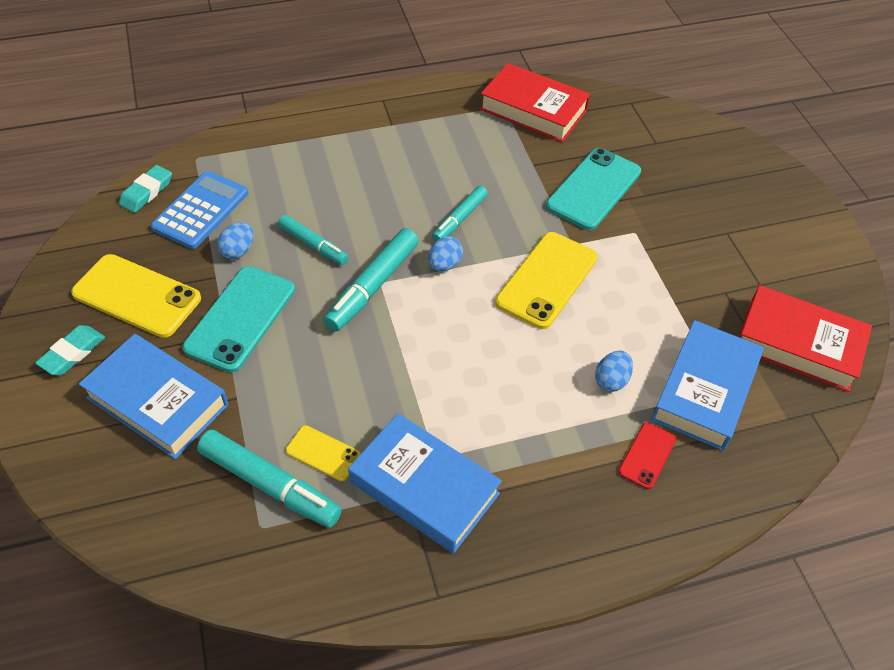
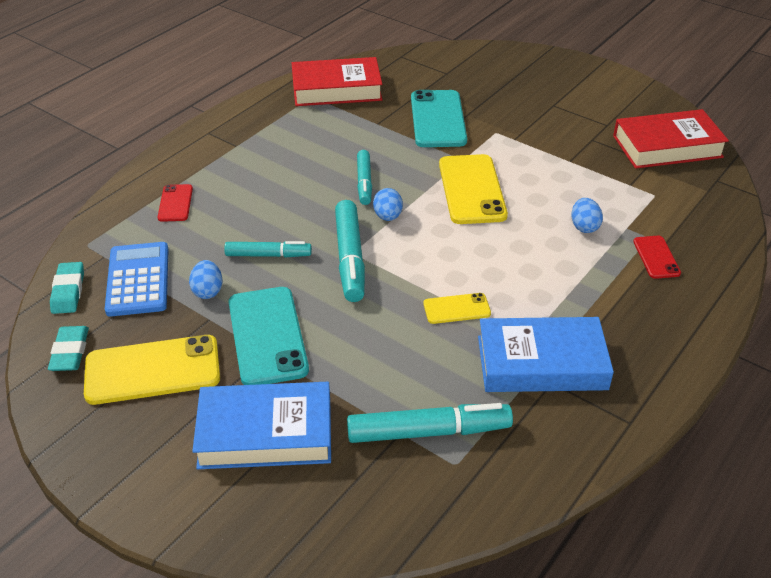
camera: 35 degrees left, 10 degrees down
turquoise eraser [35,325,105,375] -> turquoise eraser moved to [48,326,89,371]
yellow phone [286,425,361,481] -> yellow phone moved to [423,293,491,324]
blue book [651,320,764,451] -> none
none -> red phone [158,184,193,222]

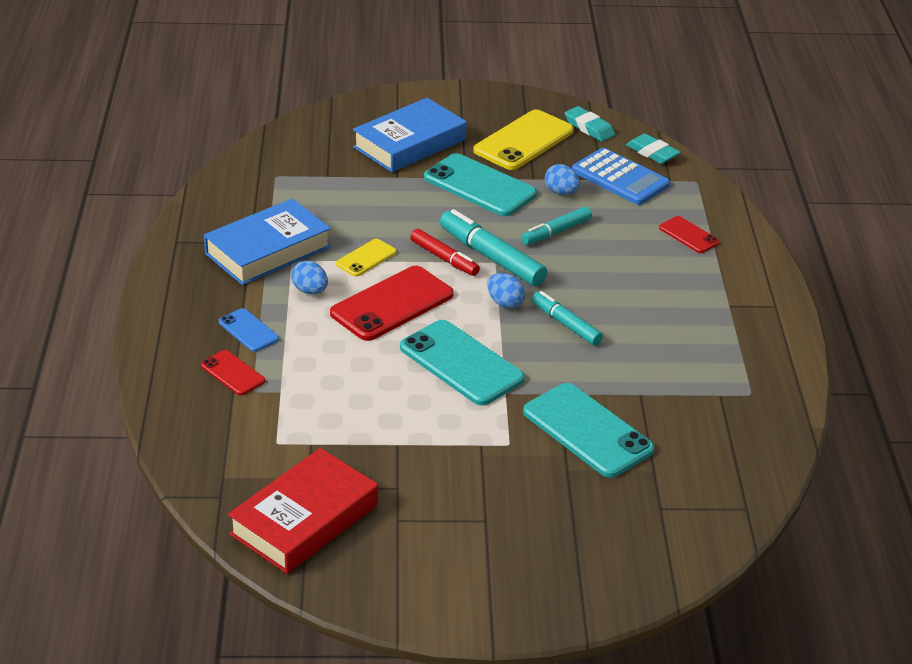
camera: 140 degrees right, 5 degrees down
red book [292,57,382,106] -> none
turquoise marker [347,403,513,443] -> none
yellow phone [439,154,508,224] -> turquoise phone [400,320,525,405]
blue egg [572,198,603,233] -> blue egg moved to [291,261,328,294]
none -> blue phone [219,308,279,352]
none -> red phone [330,266,454,341]
none -> red marker [410,229,480,276]

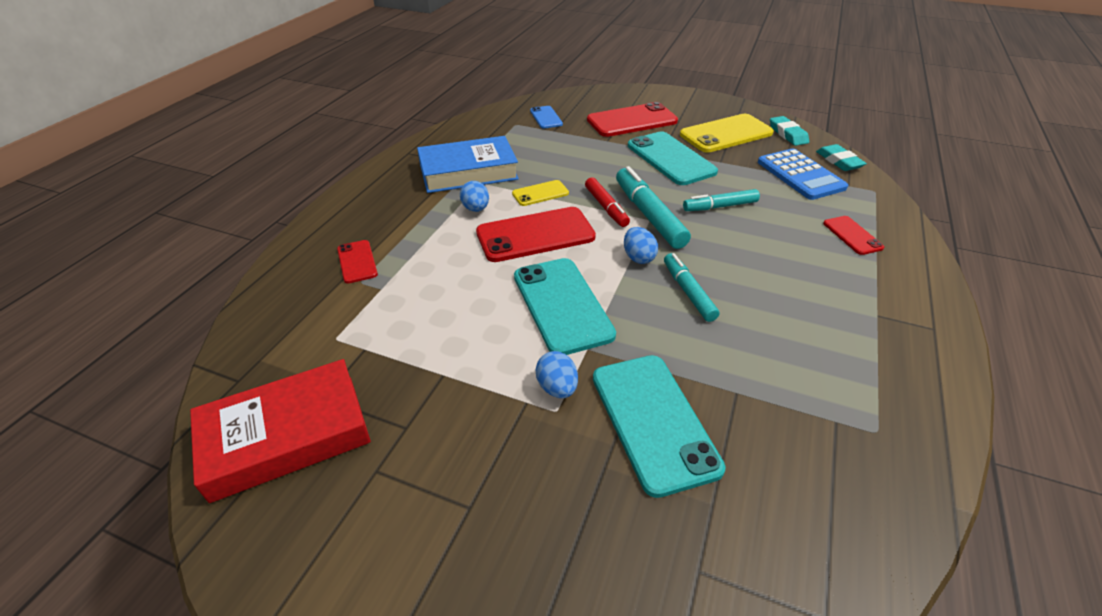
camera: 25 degrees right, 5 degrees up
blue phone [219,308,279,352] -> blue phone moved to [530,106,563,129]
blue book [353,98,467,172] -> red phone [587,102,678,137]
blue egg [545,164,580,195] -> blue egg moved to [536,351,578,398]

